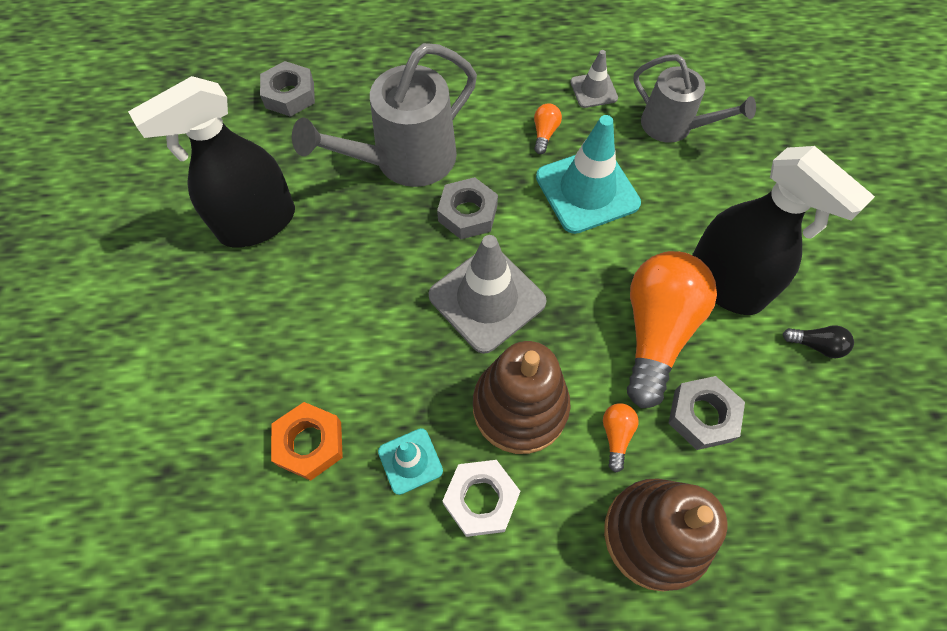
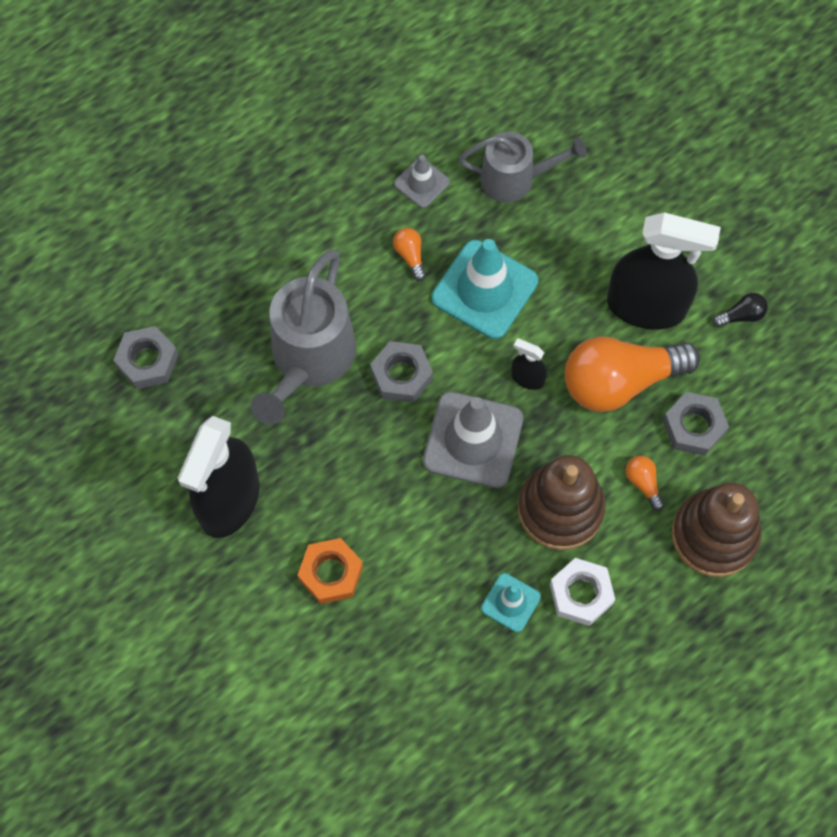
camera: 35 degrees left, 5 degrees up
orange nut [271,402,343,481] -> orange nut moved to [297,538,363,604]
orange light bulb [627,251,717,408] -> orange light bulb turned 90 degrees counterclockwise [565,336,700,412]
none -> black spray bottle [511,338,547,390]

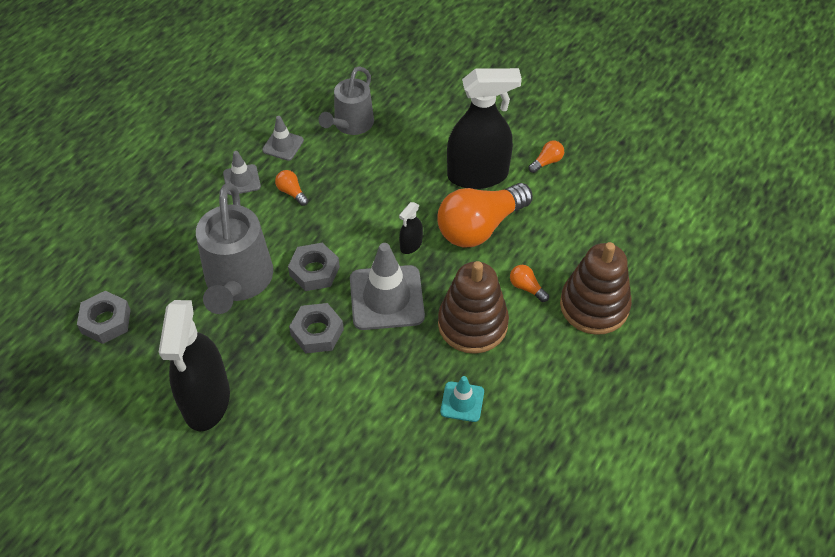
camera: 20 degrees left, 15 degrees down
orange nut [297,538,363,604] -> none
turquoise traffic cone [432,239,538,339] -> none
grey watering can [459,132,587,203] -> grey watering can turned 135 degrees clockwise [319,66,374,135]
black spray bottle [511,338,547,390] -> black spray bottle turned 60 degrees counterclockwise [399,202,423,254]
white nut [550,558,615,626] -> none
grey nut [663,392,729,456] -> grey nut moved to [289,303,344,353]
black light bulb [713,293,768,327] -> orange light bulb [529,141,564,173]
none -> grey traffic cone [223,151,261,195]

